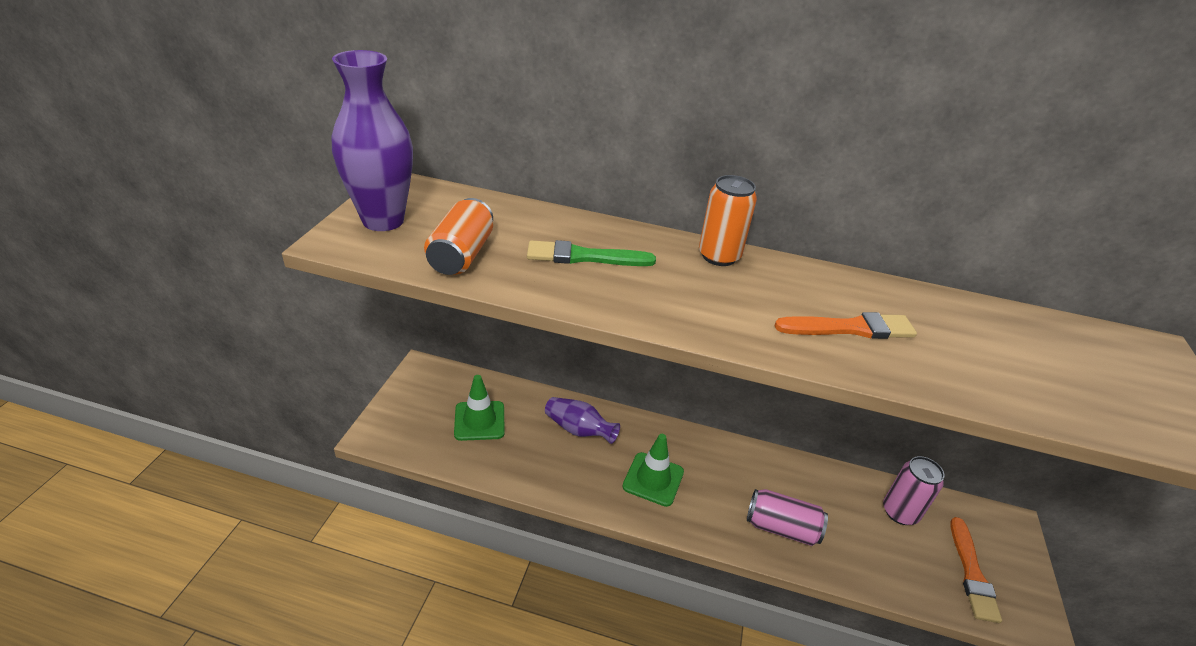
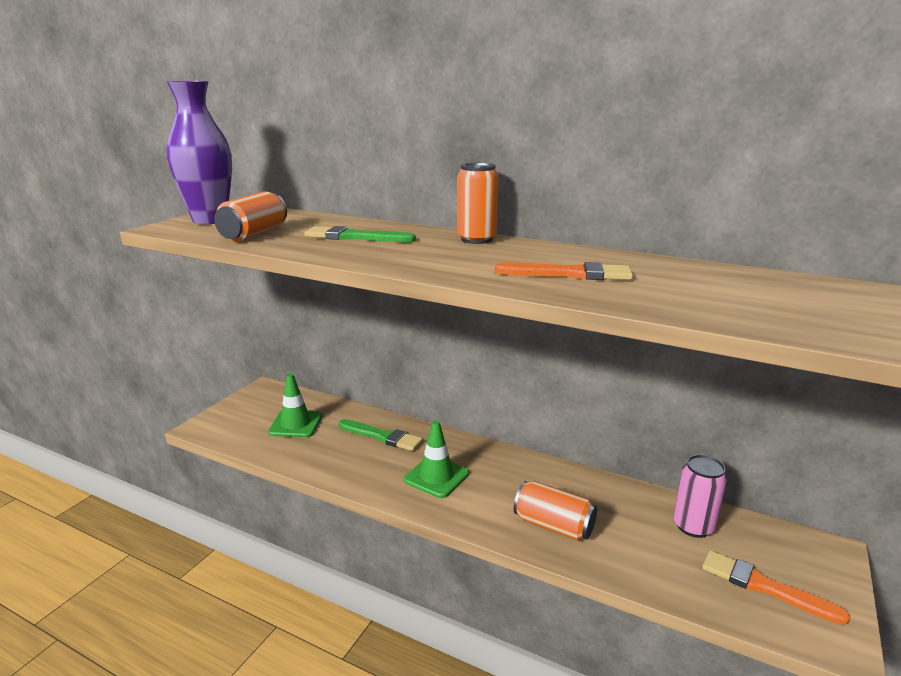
camera: 15 degrees right, 15 degrees down
purple vase [545,397,620,444] -> green brush [338,419,423,451]
pink can [747,489,828,546] -> orange can [514,481,597,541]
orange brush [950,517,1002,623] -> orange brush turned 105 degrees clockwise [702,550,850,625]

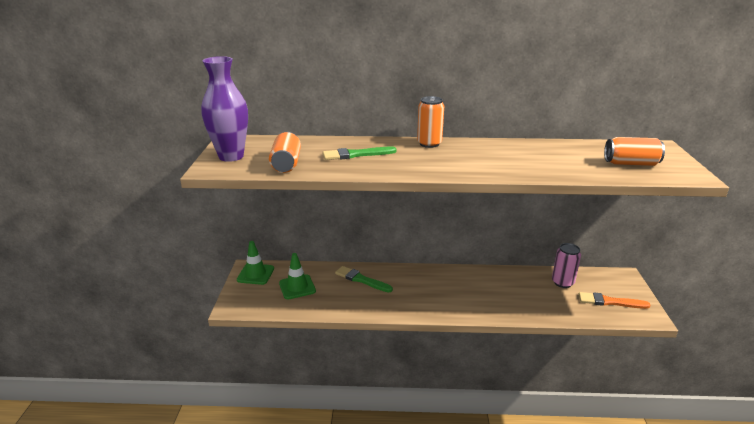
camera: 25 degrees left, 5 degrees up
green brush [338,419,423,451] -> green brush turned 150 degrees counterclockwise [335,266,393,292]
green traffic cone [404,420,469,498] -> green traffic cone moved to [237,241,274,285]
orange brush [495,262,633,280] -> none
orange can [514,481,597,541] -> orange can moved to [604,137,665,166]

